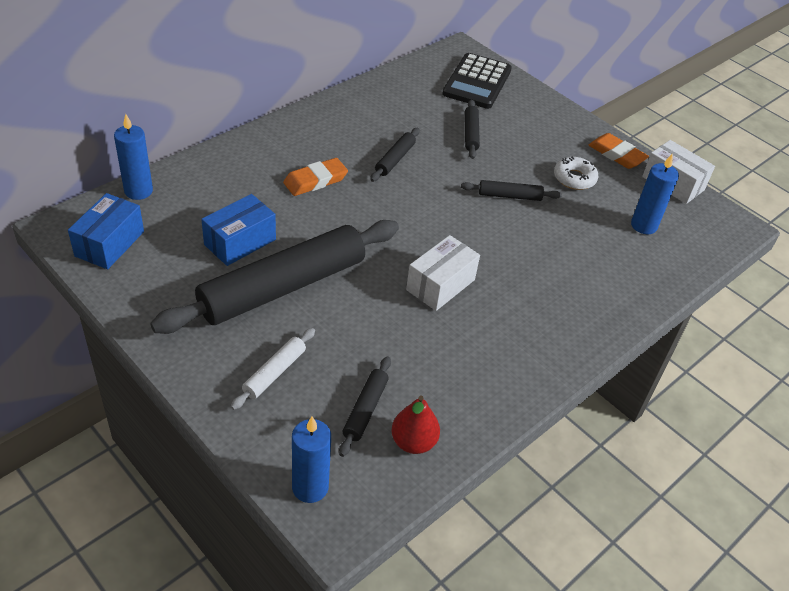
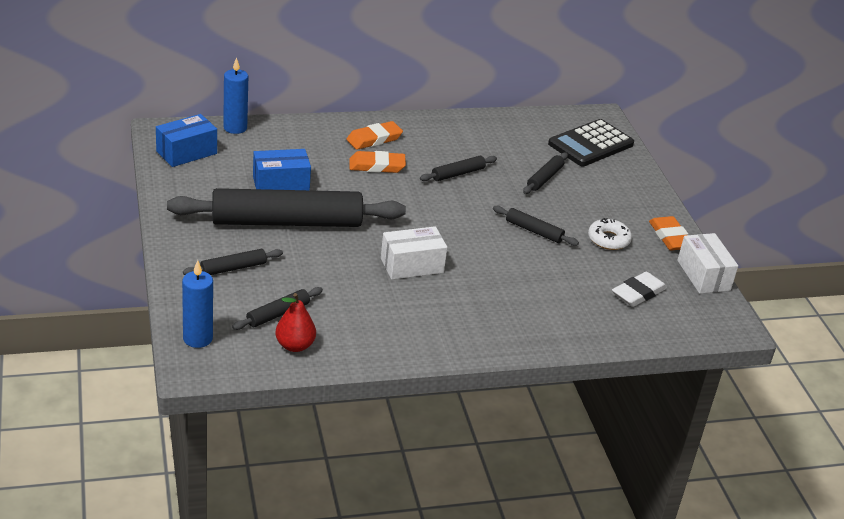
camera: 30 degrees right, 10 degrees down
white rolling pin [231,328,315,410] -> black rolling pin [183,249,283,275]
blue candle [631,153,679,234] -> white eraser [612,272,667,307]
none -> orange eraser [346,121,403,150]

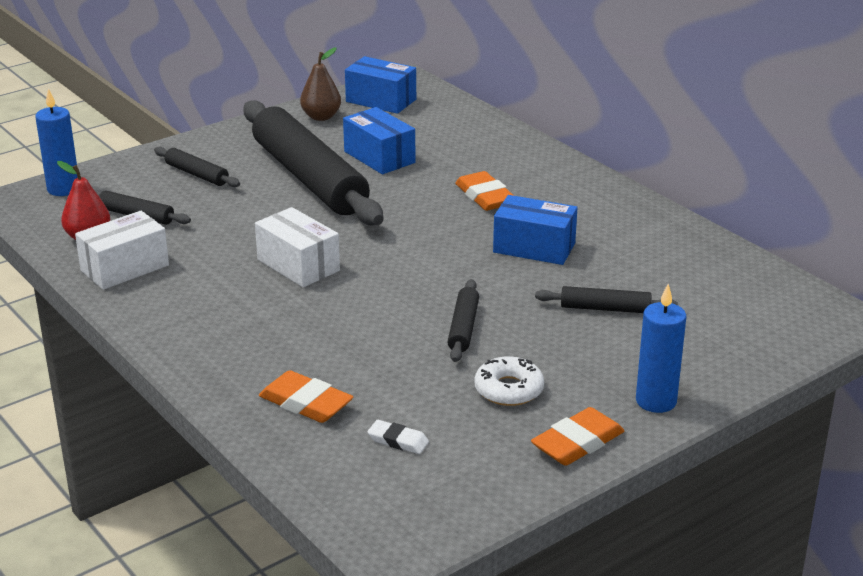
camera: 70 degrees right, 5 degrees down
blue candle [223,57,248,134] -> blue candle moved to [636,284,686,413]
orange eraser [346,121,403,150] -> orange eraser moved to [259,370,353,423]
black rolling pin [420,156,497,181] -> blue box [493,195,578,265]
black calculator [548,119,634,166] -> none
white eraser [612,272,667,307] -> white eraser [367,420,429,454], size x0.60
white box [677,233,738,294] -> white box moved to [75,211,169,290]
none -> brown pear [300,47,341,121]

